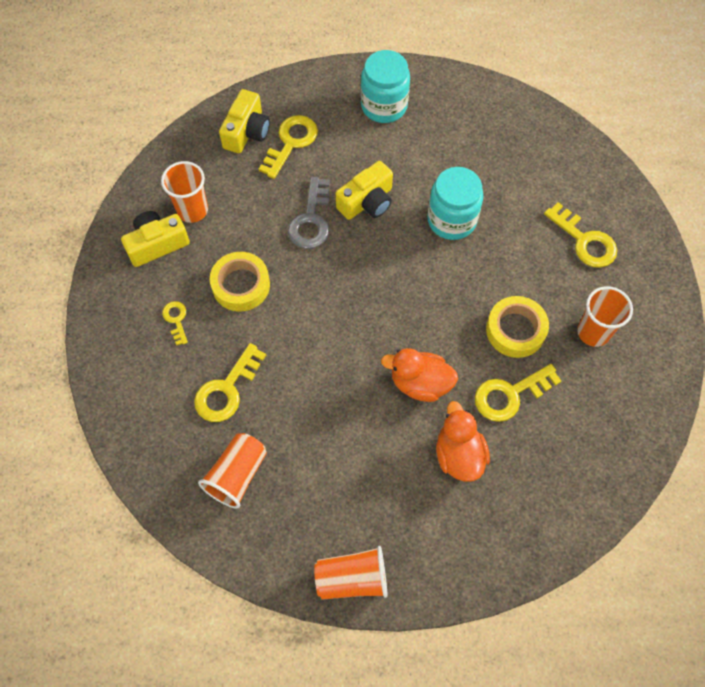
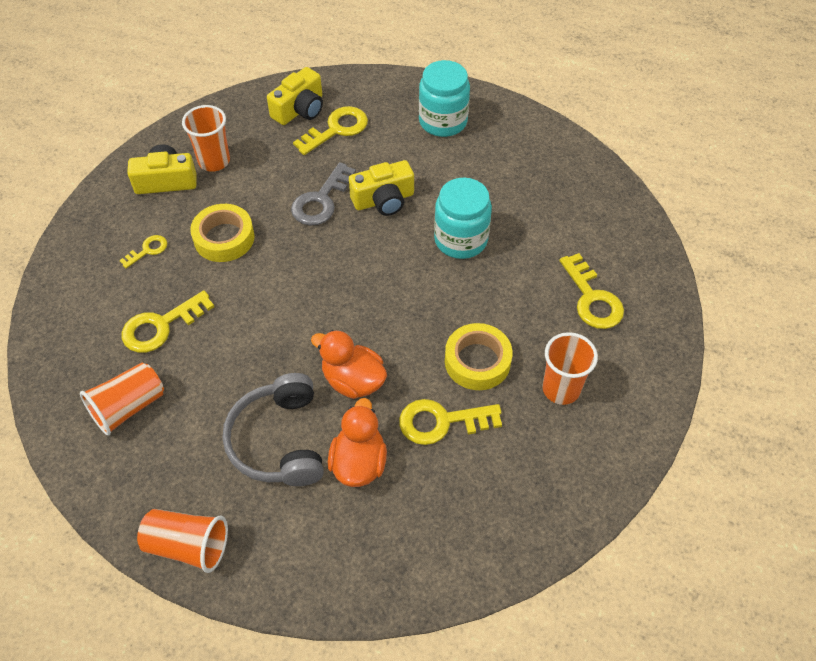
camera: 20 degrees right, 10 degrees down
yellow key [162,301,188,345] -> yellow key turned 45 degrees clockwise [119,235,167,268]
none -> grey headphones [222,373,324,486]

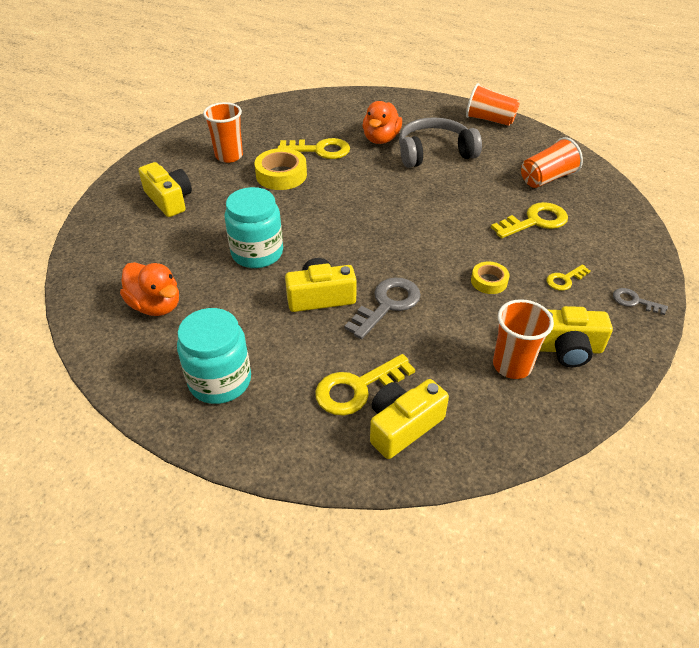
camera: 170 degrees left, 10 degrees down
yellow tape [190,204,255,262] -> yellow tape [471,261,509,294], size x0.59
grey headphones [222,373,324,486] -> grey headphones turned 105 degrees counterclockwise [399,117,482,168]
orange duck [311,330,387,399] -> orange duck moved to [120,262,179,316]
yellow key [559,253,624,329] -> yellow camera [138,162,192,217]
none -> grey key [613,288,668,315]

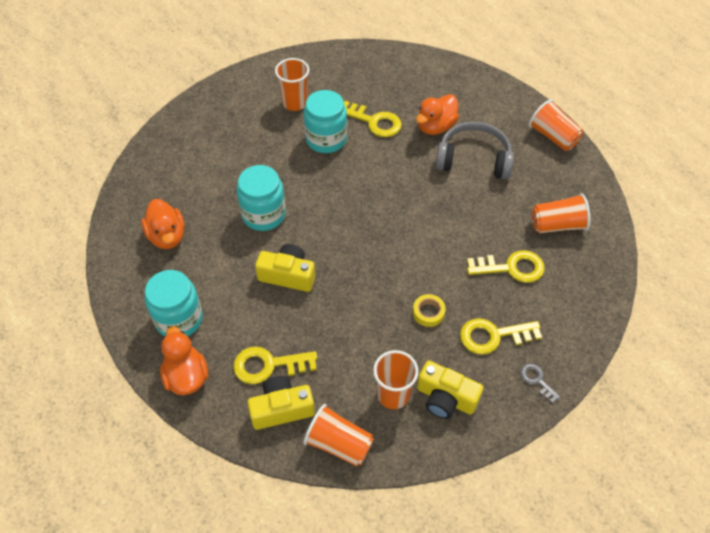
camera: 25 degrees right, 10 degrees up
yellow camera [138,162,192,217] -> none
yellow tape [254,148,307,190] -> turquoise jar [304,90,347,153]
grey key [345,277,421,339] -> none
yellow key [547,265,590,291] -> yellow key [460,318,542,355], size x1.80
none -> orange duck [160,326,208,395]
none -> orange cup [303,404,374,467]

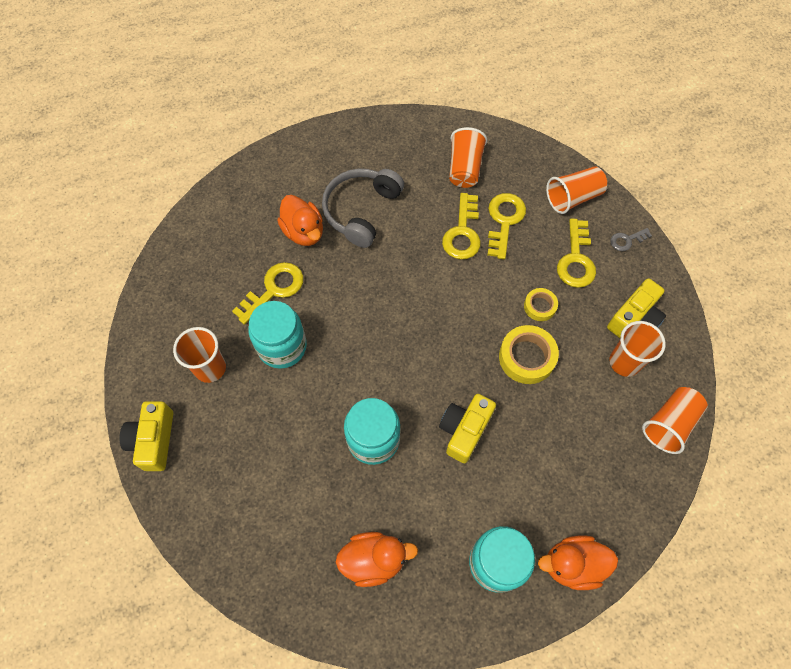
camera: 75 degrees left, 10 degrees up
yellow key [233,346,317,384] -> yellow key moved to [442,193,481,259]
yellow camera [248,376,315,430] -> yellow camera moved to [119,401,173,471]
orange cup [529,99,583,151] -> orange cup moved to [546,166,607,214]
none -> yellow tape [499,325,559,384]

